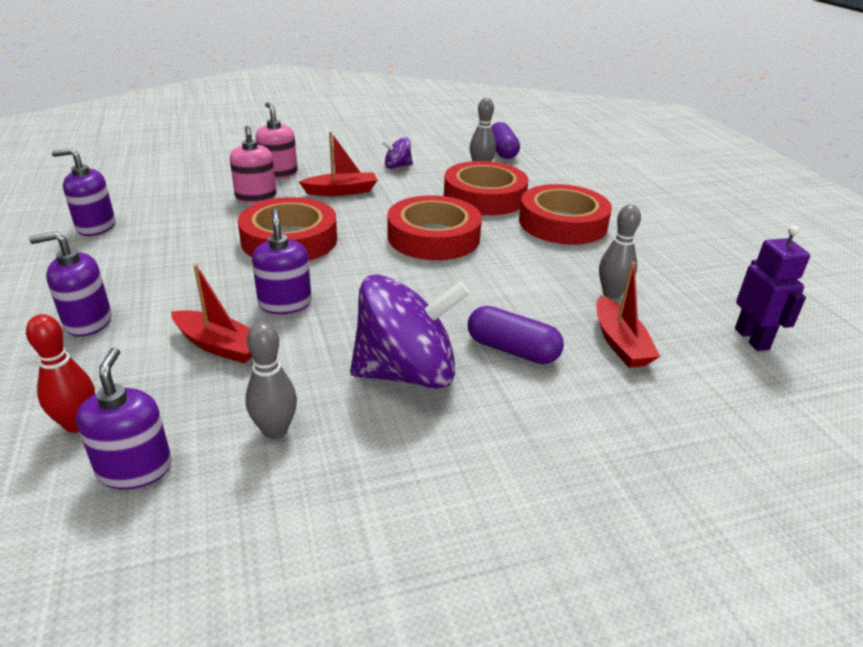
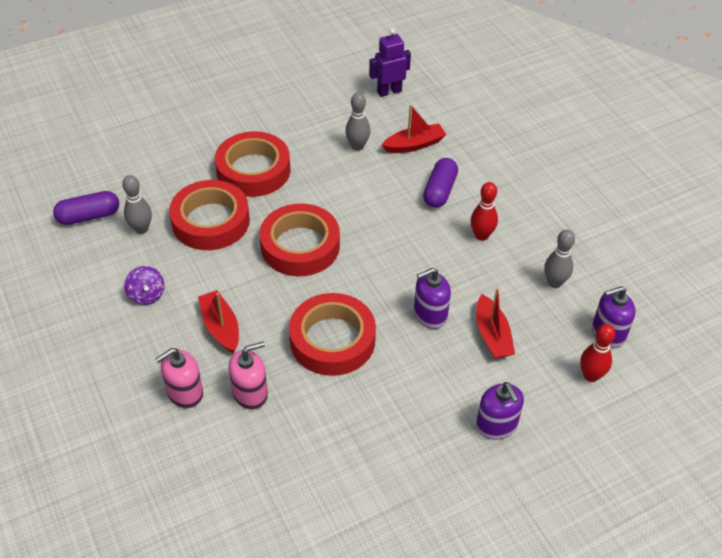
camera: 100 degrees left, 15 degrees up
purple soap dispenser [51,148,115,236] -> none
red boat [171,264,252,363] -> red boat turned 150 degrees clockwise [476,288,515,359]
purple spinning top [350,274,470,389] -> red bowling pin [471,182,498,241]

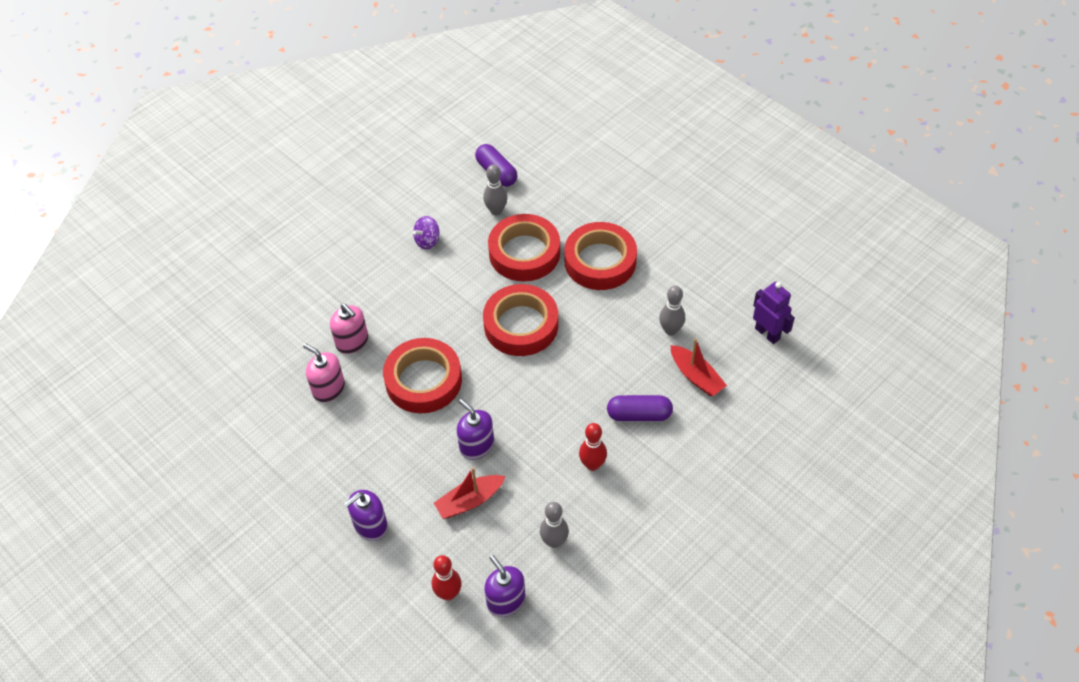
camera: 75 degrees right, 5 degrees up
pink soap dispenser [155,348,203,408] -> pink soap dispenser moved to [303,343,345,402]
red boat [198,290,239,353] -> none

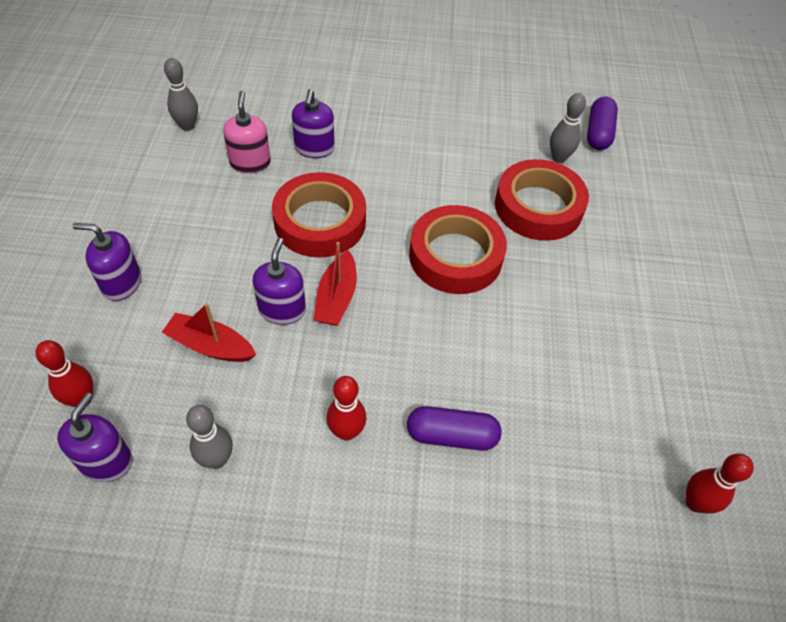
camera: 45 degrees right, 0 degrees up
pink soap dispenser [330,304,368,354] -> purple soap dispenser [292,89,335,158]
purple spinning top [413,216,439,250] -> none
red tape [564,222,637,290] -> none
purple capsule [607,395,673,421] -> purple capsule turned 45 degrees counterclockwise [407,406,502,451]
grey bowling pin [659,286,685,336] -> grey bowling pin moved to [164,58,198,131]
red boat [671,338,727,396] -> red boat moved to [314,242,357,326]
purple robot [753,282,795,344] -> red bowling pin [686,453,754,513]

